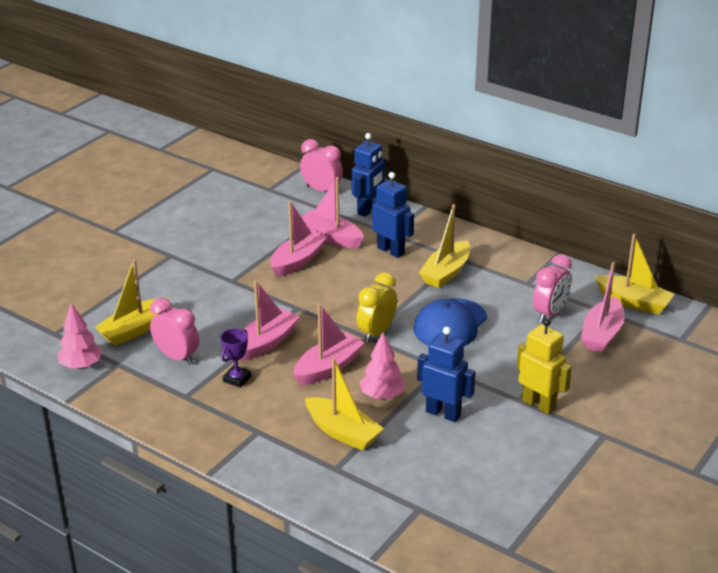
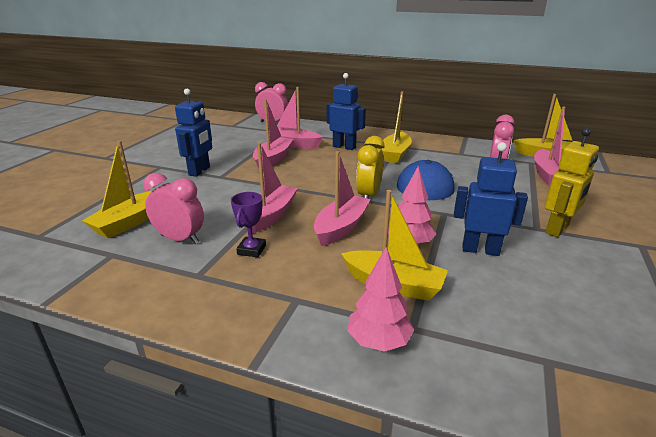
camera: 15 degrees left, 5 degrees down
pink tree [57,303,102,369] -> pink tree moved to [347,247,414,352]
blue robot [352,133,385,217] -> blue robot moved to [175,89,212,177]
yellow robot [517,318,572,415] -> yellow robot turned 105 degrees clockwise [545,128,599,237]

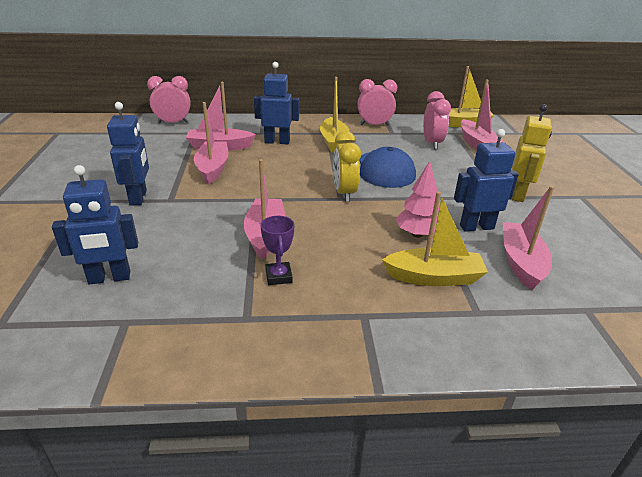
camera: 25 degrees left, 5 degrees up
yellow boat [82,141,152,238] -> blue robot [52,165,138,284]
pink clock [143,173,204,244] -> pink clock moved to [357,79,397,126]
pink boat [314,151,371,246] -> pink boat moved to [503,186,554,290]
pink tree [347,247,414,352] -> none

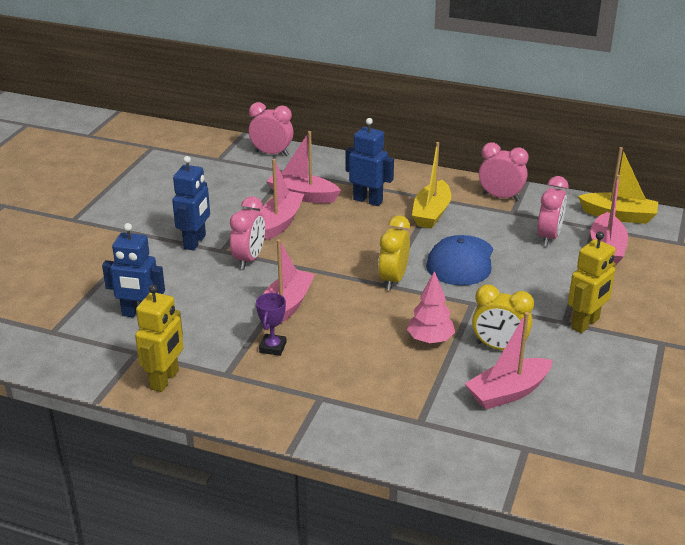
camera: 25 degrees right, 0 degrees up
yellow boat [382,191,488,286] -> none
blue robot [454,129,519,231] -> yellow clock [472,284,534,350]
pink boat [503,186,554,290] -> pink boat turned 150 degrees counterclockwise [465,312,553,410]
none -> yellow robot [135,284,184,392]
none -> pink clock [230,196,265,269]

